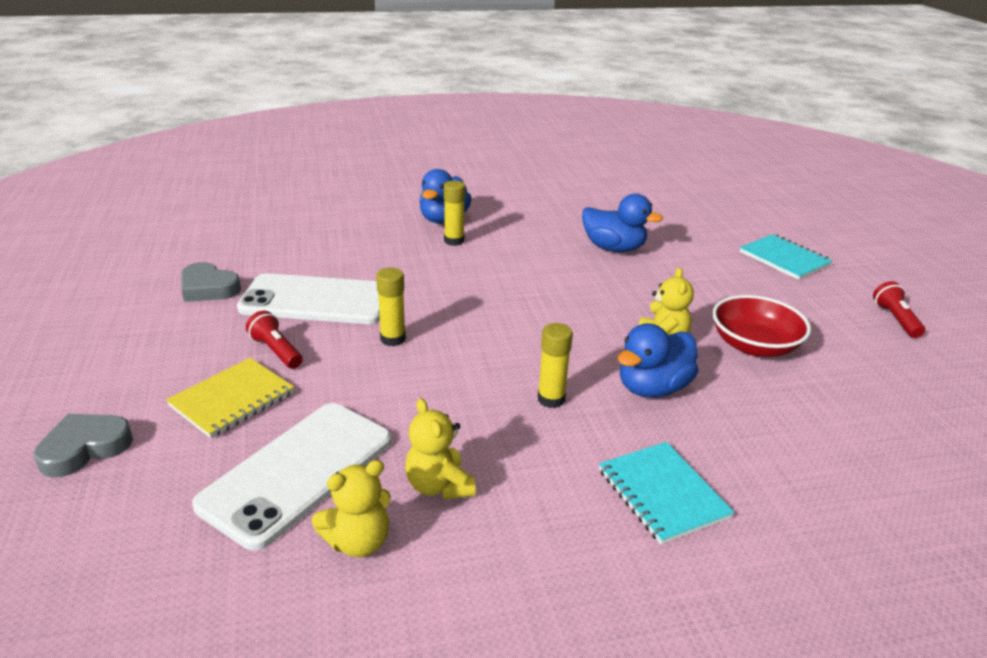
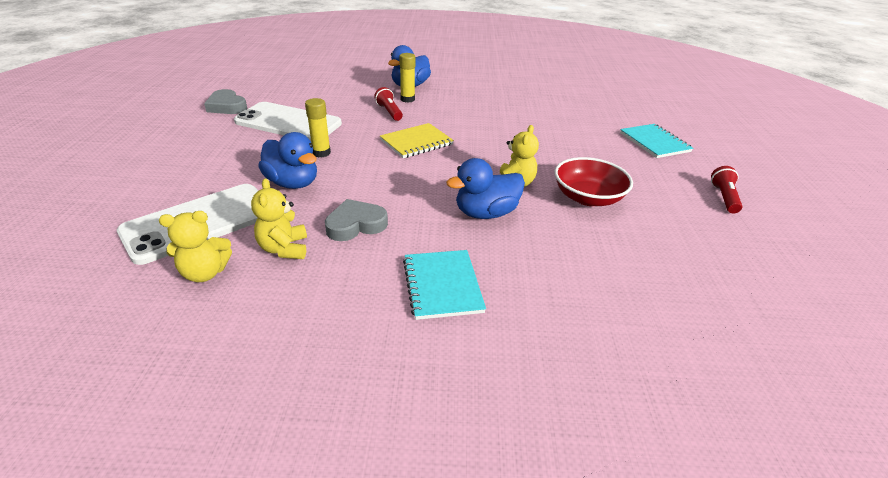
camera: 15 degrees right, 5 degrees up
grey heart [34,414,133,478] -> grey heart moved to [325,199,388,241]
yellow notebook [166,358,294,438] -> yellow notebook moved to [380,123,454,158]
red flashlight [246,311,303,369] -> red flashlight moved to [374,87,403,121]
yellow glue stick [538,323,573,408] -> none
blue duck [582,194,663,252] -> blue duck moved to [258,132,317,189]

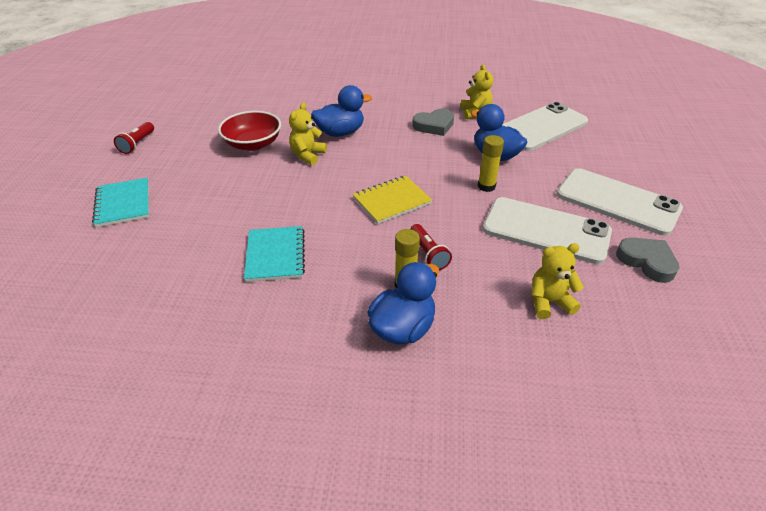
camera: 175 degrees left, 5 degrees up
yellow teddy bear [159,211,232,282] -> yellow teddy bear moved to [531,243,584,319]
turquoise notebook [403,250,486,320] -> turquoise notebook moved to [244,226,305,282]
none -> white phone [557,168,683,236]

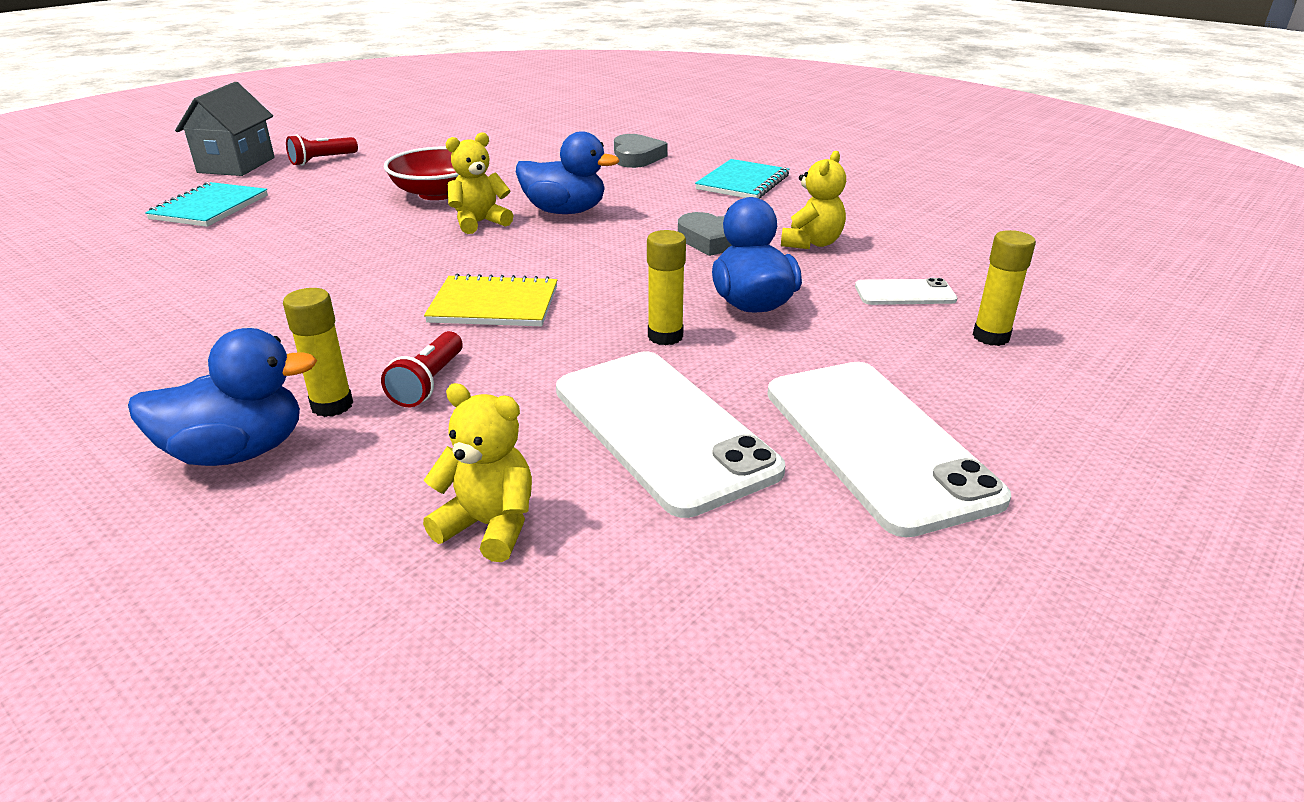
camera: 35 degrees right, 10 degrees down
turquoise notebook [244,226,305,282] -> turquoise notebook moved to [695,159,789,199]
white phone [502,102,588,151] -> white phone [855,278,957,305], size x0.48
grey heart [616,237,680,283] -> grey heart moved to [614,134,668,168]
none -> grey house [175,82,275,176]
none -> yellow glue stick [973,230,1036,346]

